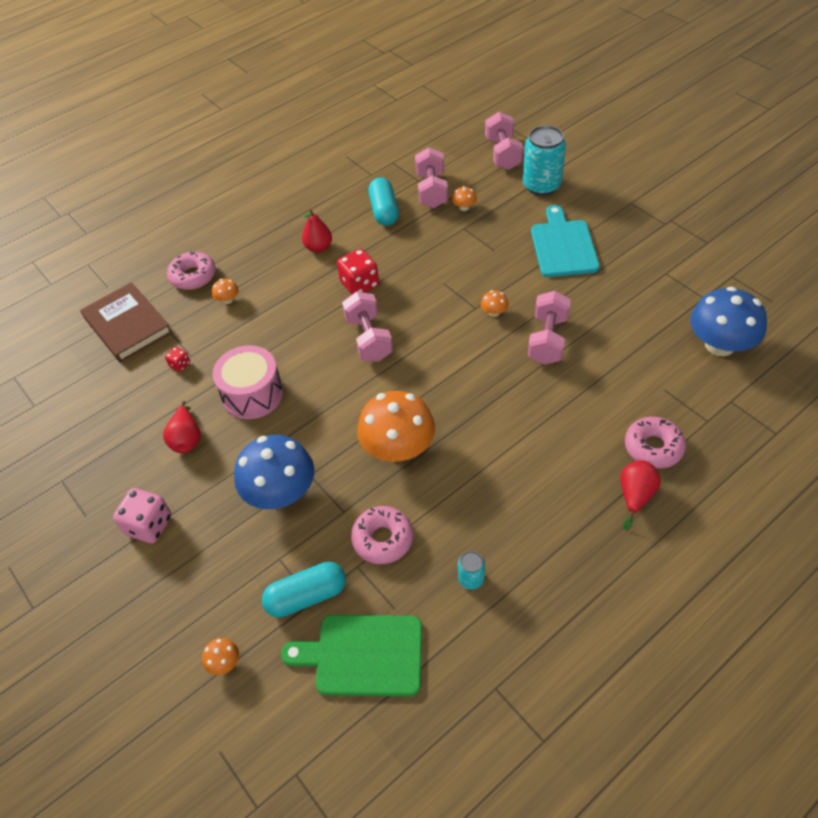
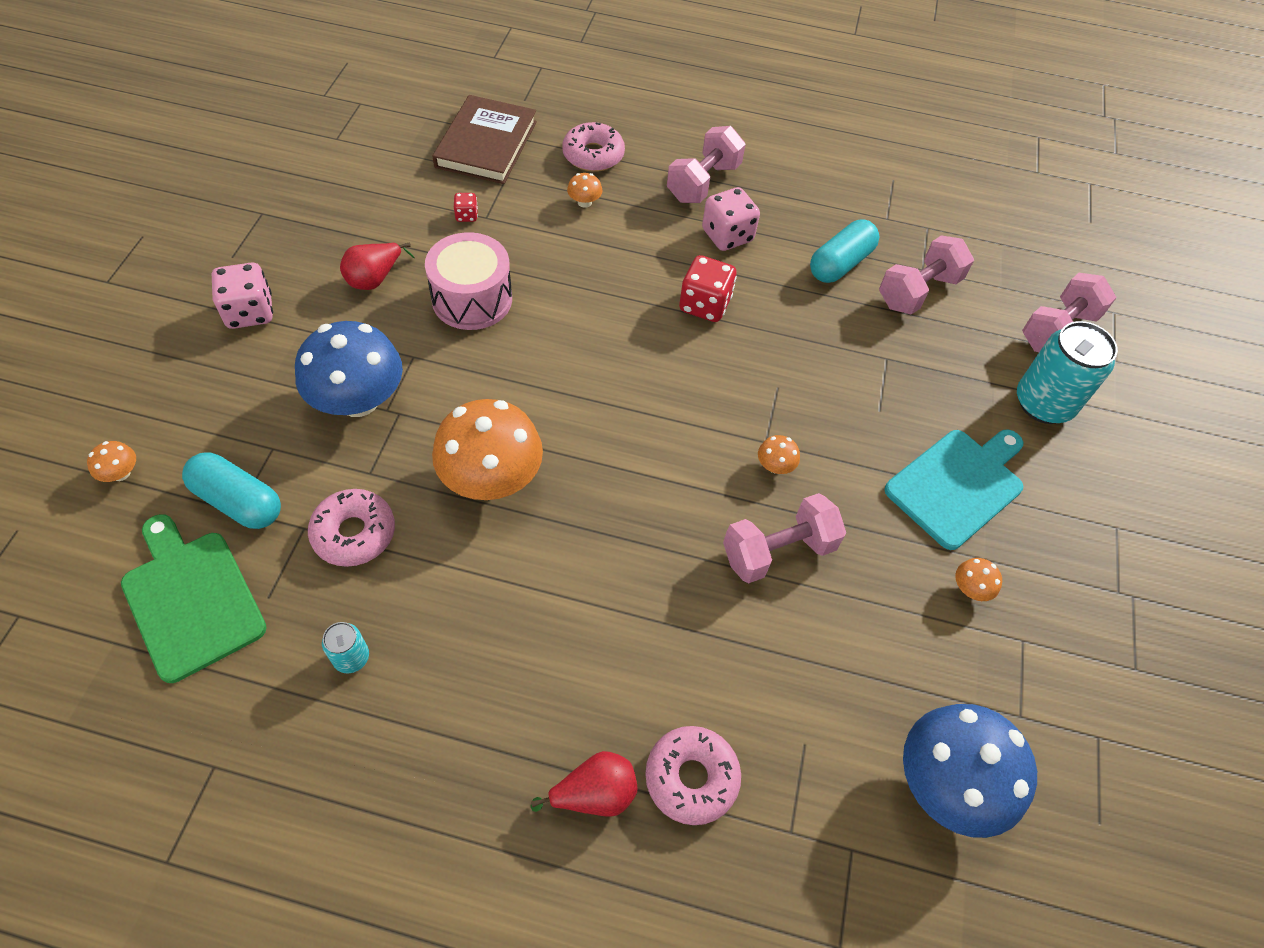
camera: 45 degrees right, 5 degrees up
red pear [302,209,332,253] -> pink dice [702,187,760,251]
pink dumbbell [342,292,393,362] -> pink dumbbell moved to [667,126,746,203]
orange mushroom [452,186,477,211] -> orange mushroom moved to [955,558,1002,601]

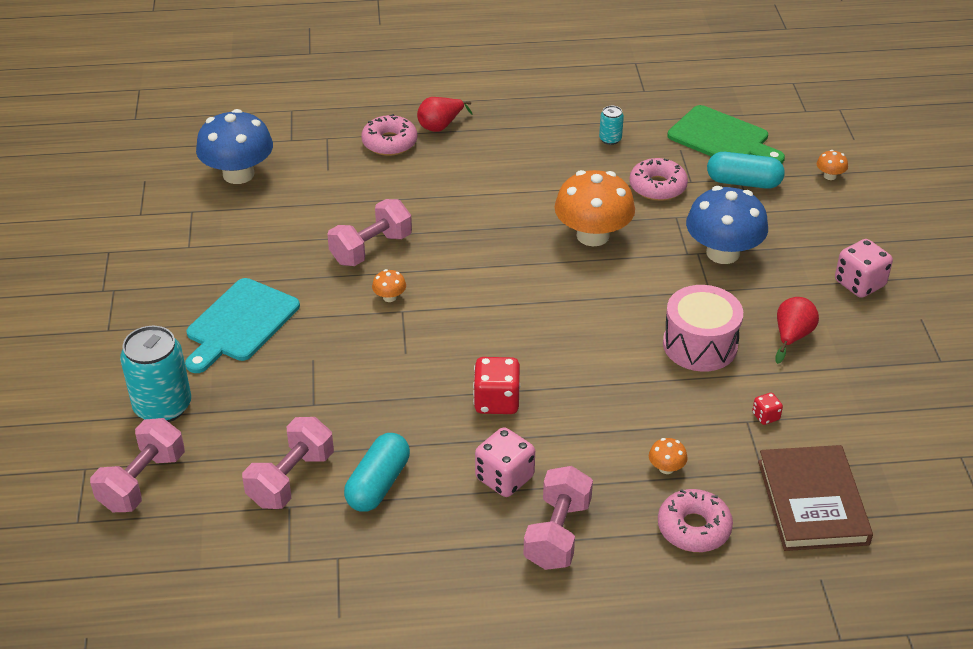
camera: 165 degrees right, 15 degrees down
orange mushroom [955,558,1002,601] -> none

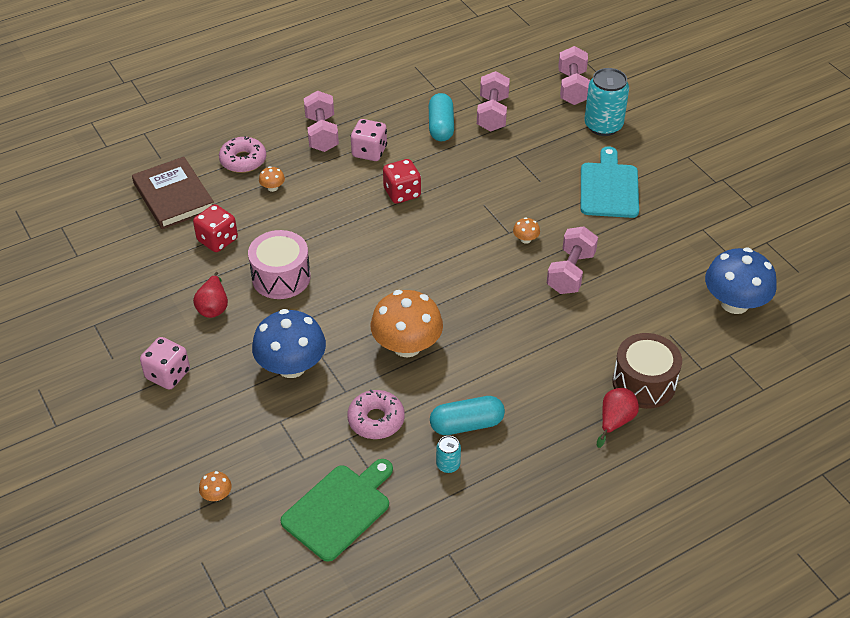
camera: 155 degrees right, 5 degrees up
pink donut [361,114,417,156] -> brown drum [612,333,682,409]
green cutting board [667,105,785,163] -> green cutting board turned 120 degrees clockwise [281,459,393,562]
turquoise capsule [707,152,785,189] -> turquoise capsule moved to [430,396,505,435]
red dice [752,393,783,425] -> red dice [193,204,238,252], size x1.98

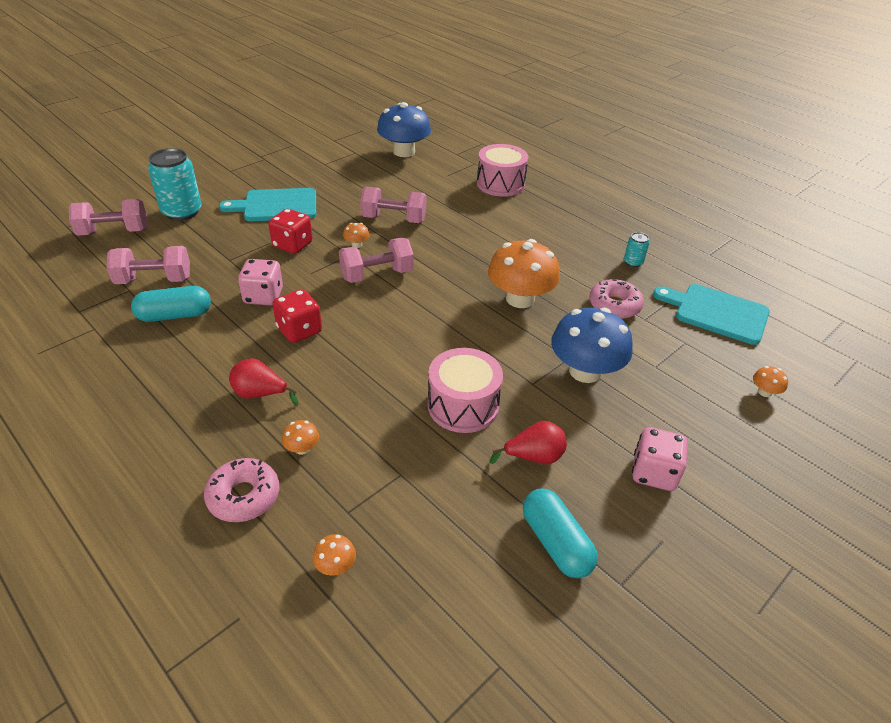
camera: 105 degrees left, 5 degrees down
brown book [132,157,214,229] -> orange mushroom [313,534,356,576]
red dice [193,204,238,252] -> red dice moved to [268,209,313,254]
green cutting board [281,459,393,562] -> turquoise cutting board [653,284,770,345]
pink dumbbell [304,90,339,152] -> pink dumbbell moved to [339,238,414,283]
pink dice [351,119,387,161] -> pink dice moved to [238,259,283,305]
turquoise capsule [430,396,505,435] -> turquoise capsule moved to [523,489,598,578]
red pear [597,388,639,448] -> red pear moved to [229,358,299,406]
brown drum [612,333,682,409] -> pink drum [477,144,528,197]

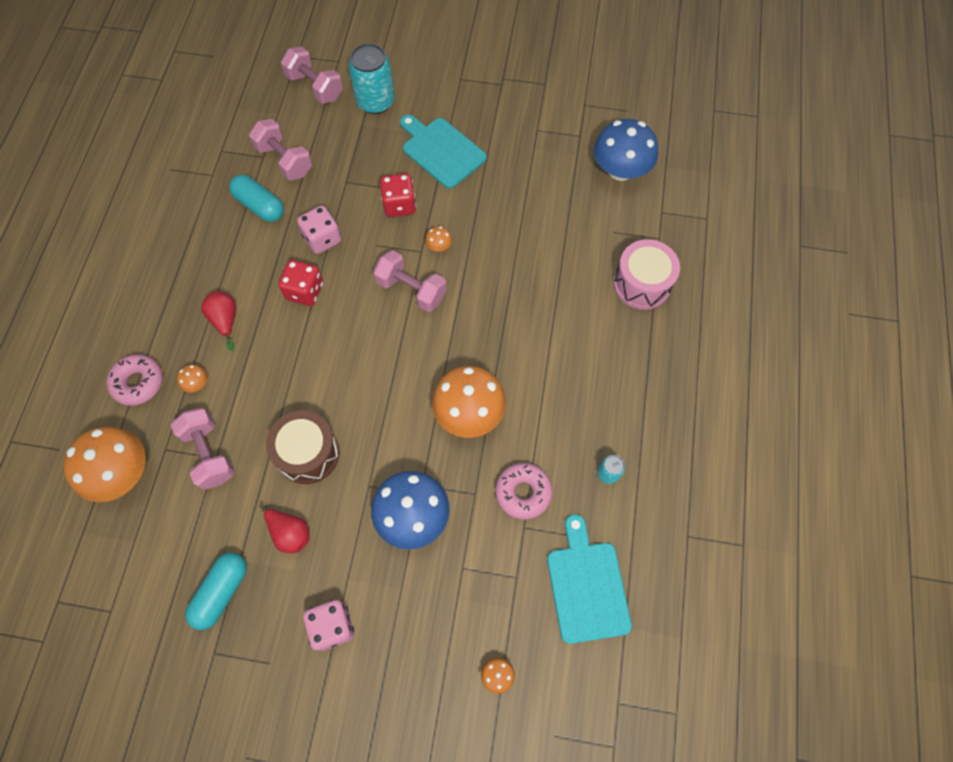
camera: 55 degrees right, 25 degrees up
orange mushroom [313,534,356,576] -> orange mushroom [63,427,146,502], size x2.44
pink dumbbell [360,186,426,223] -> pink dumbbell moved to [171,408,235,490]
pink drum [428,348,503,433] -> brown drum [266,410,340,484]

